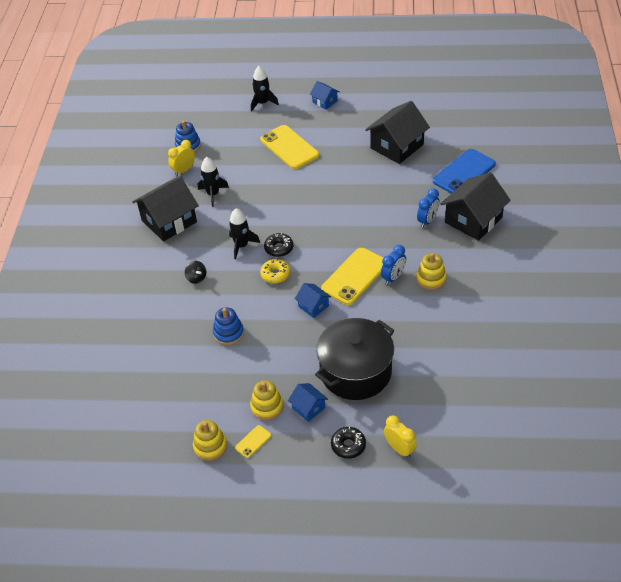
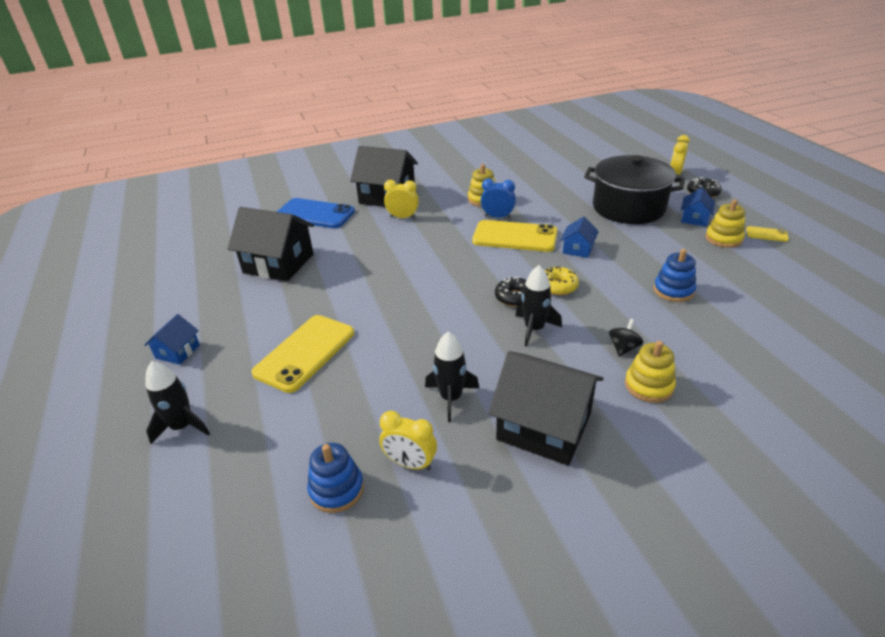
camera: 115 degrees left, 10 degrees down
yellow stacking toy [193,420,227,461] -> yellow stacking toy moved to [625,341,676,403]
blue clock [417,188,439,228] -> yellow clock [384,180,419,219]

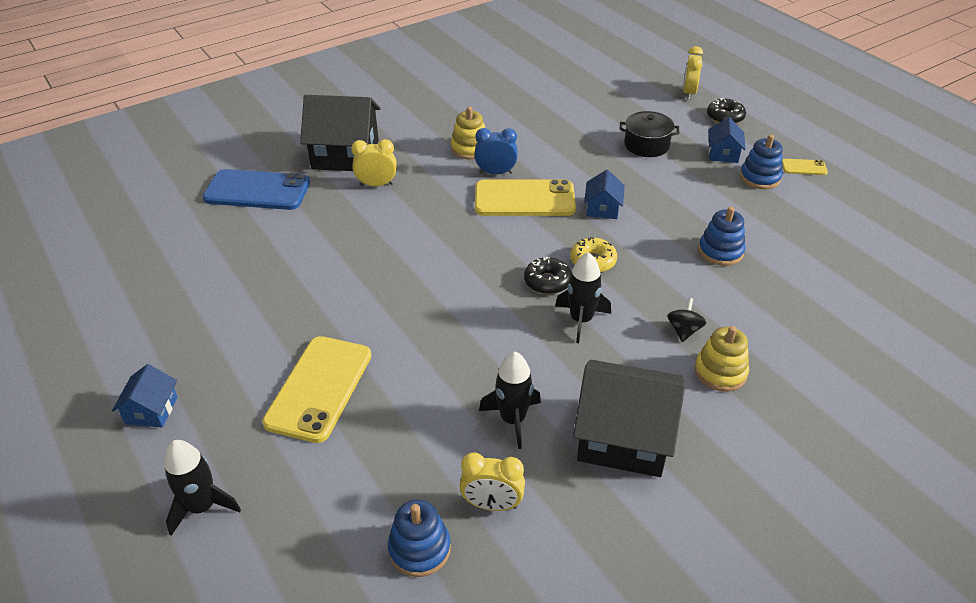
camera: 15 degrees left, 5 degrees up
black house [227,207,314,281] -> none
black pot [584,155,685,224] -> black pot [620,111,679,157], size x0.53
yellow stacking toy [705,199,745,248] -> blue stacking toy [740,135,783,189]

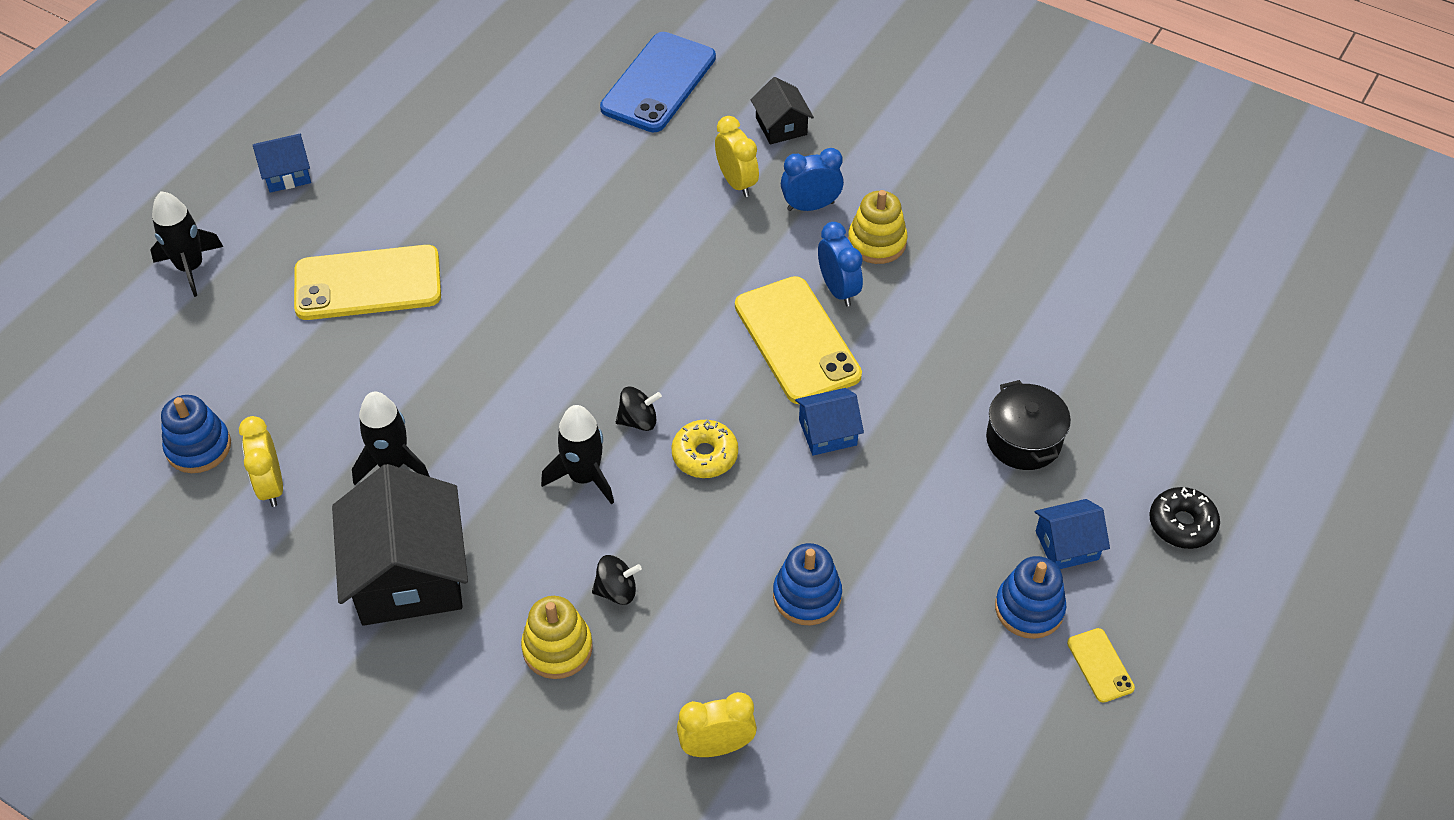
camera: 65 degrees right, 10 degrees up
blue phone [203,169,310,210] -> blue phone turned 45 degrees clockwise [600,32,716,132]
black house [300,95,381,171] -> black house [751,77,814,144], size x0.50
black donut [524,257,572,294] -> black spinning top [616,386,662,431]
yellow clock [683,46,703,100] -> yellow clock moved to [677,692,757,757]
none -> blue clock [781,148,844,211]

